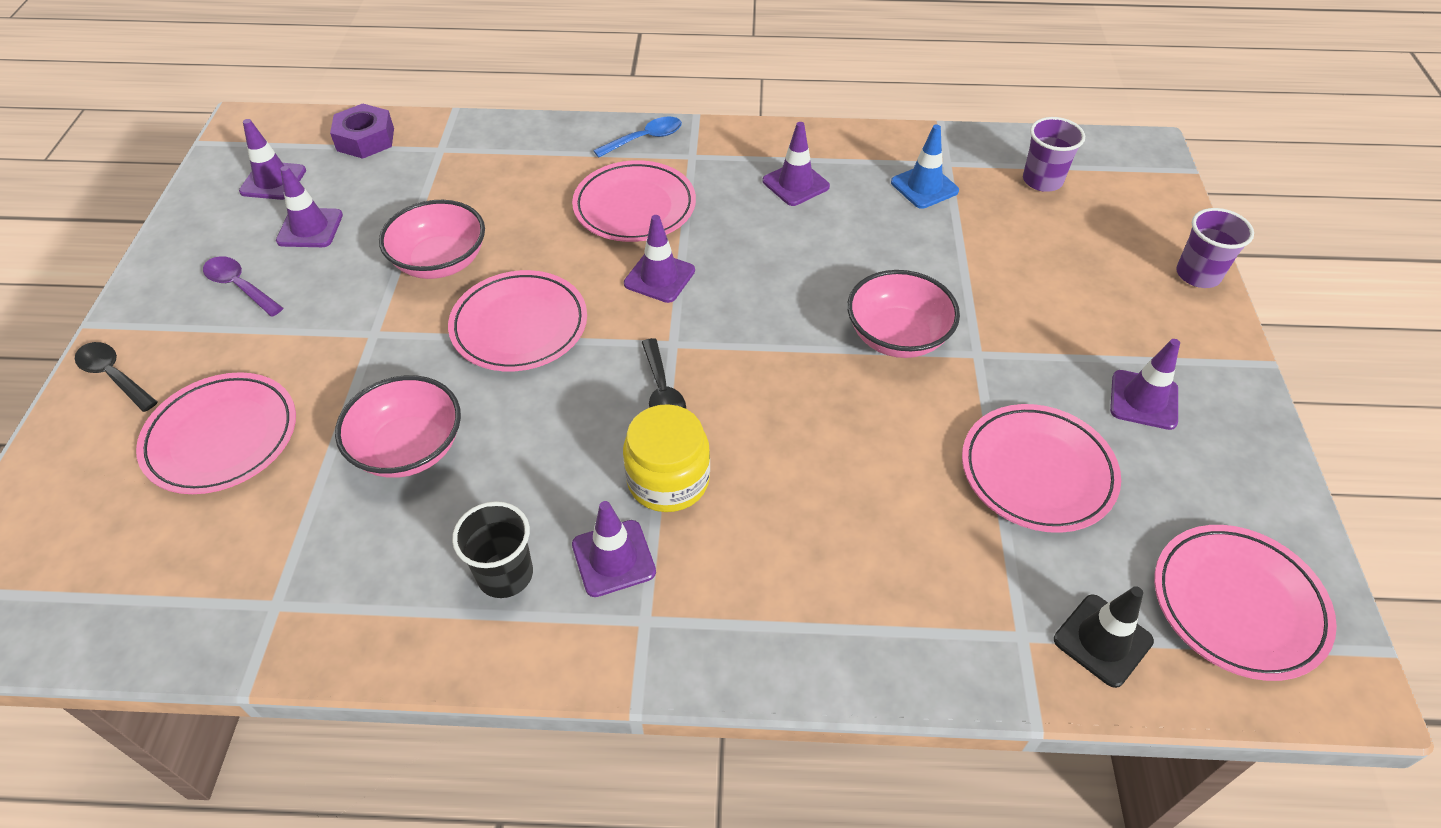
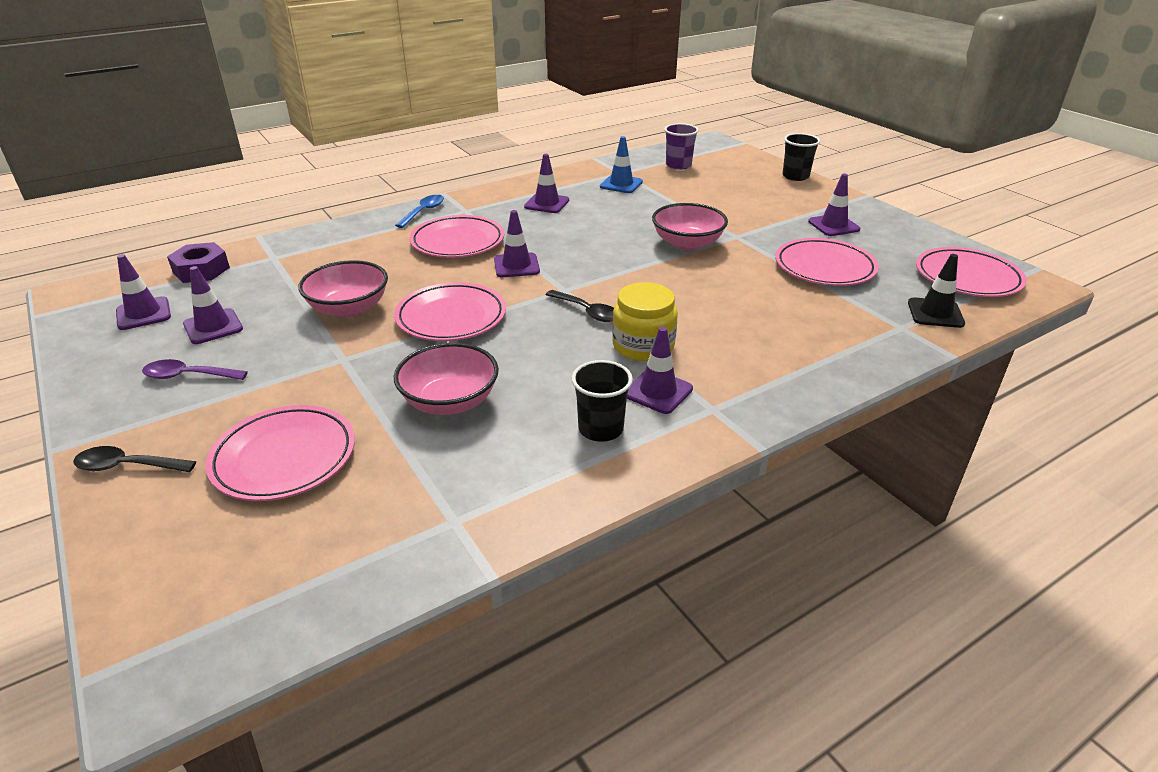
camera: 35 degrees left, 15 degrees down
purple cup [1176,208,1254,288] -> black cup [782,133,820,181]

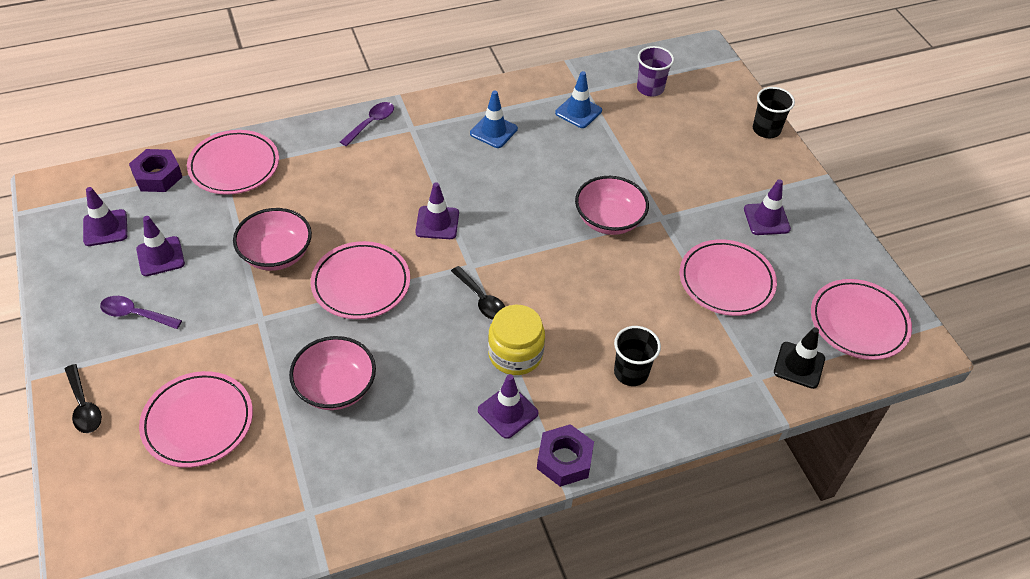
camera: 10 degrees right, 15 degrees up
black spoon [73,446,196,472] -> black spoon turned 135 degrees counterclockwise [65,364,102,433]
blue spoon [395,195,444,228] -> purple spoon [340,102,394,146]
pink plate [409,215,504,258] -> pink plate moved to [187,130,279,195]
purple traffic cone [524,154,569,213] -> blue traffic cone [470,91,518,148]
black cup [571,360,633,442] -> black cup moved to [614,326,661,386]
none -> purple nut [537,424,594,487]

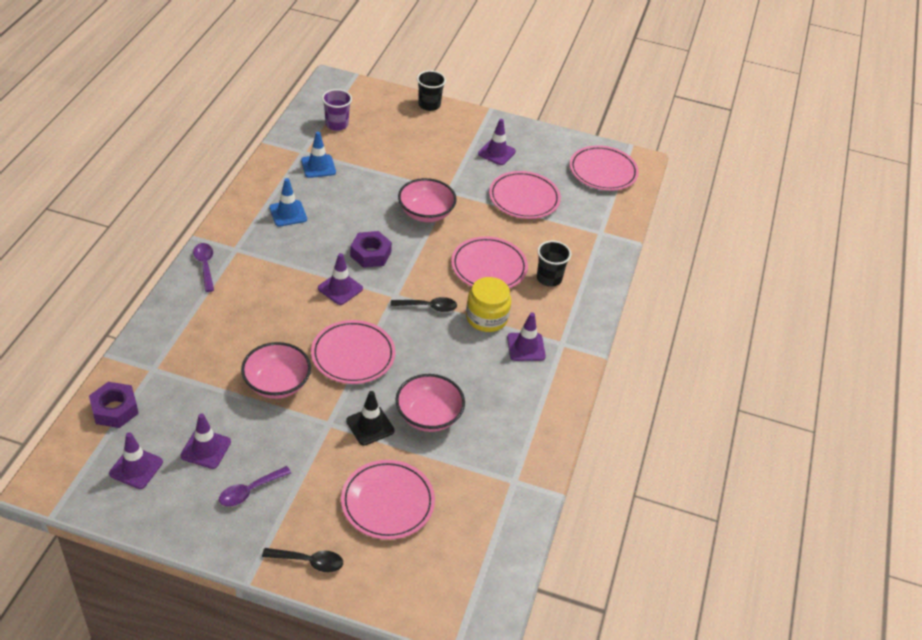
camera: 55 degrees left, 5 degrees down
pink plate [187,130,279,195] -> pink plate moved to [451,236,528,288]
purple nut [537,424,594,487] -> purple nut moved to [350,231,392,268]
black traffic cone [774,327,825,389] -> black traffic cone moved to [346,391,395,446]

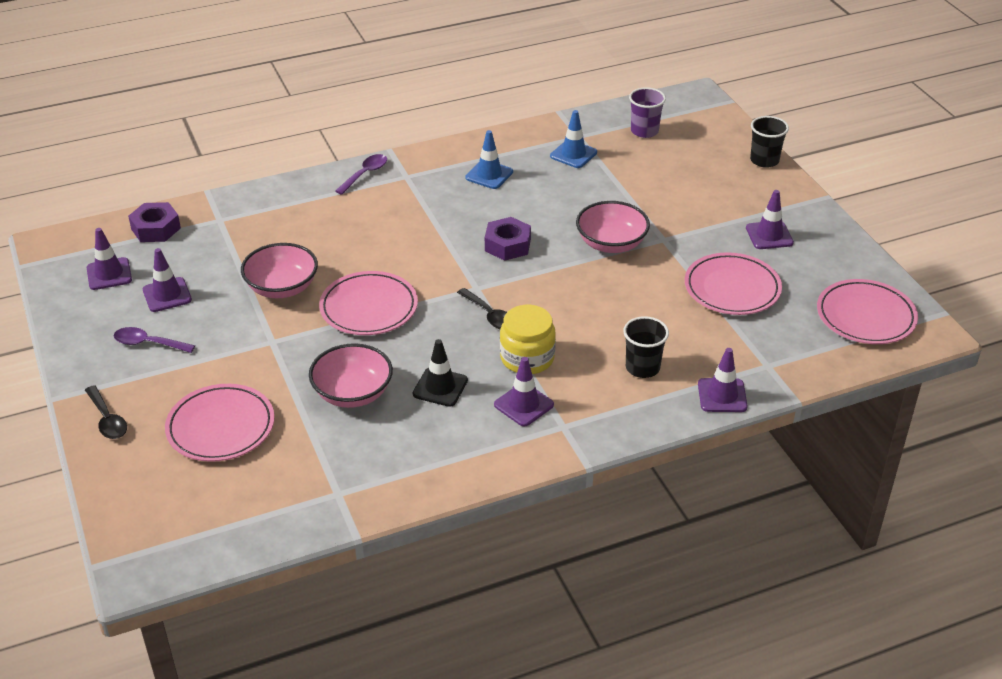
camera: 55 degrees right, 5 degrees down
purple traffic cone [318,253,363,305] -> purple traffic cone moved to [698,348,748,412]
black traffic cone [346,391,395,446] -> black traffic cone moved to [413,339,468,407]
pink plate [451,236,528,288] -> none

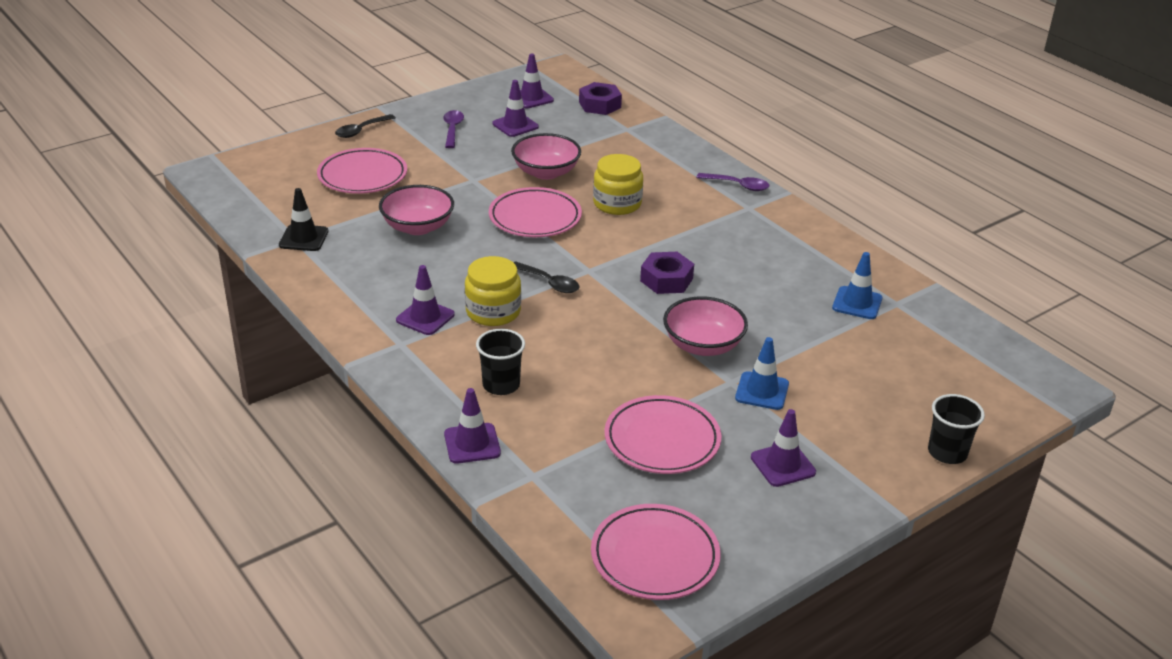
camera: 75 degrees right, 5 degrees down
black traffic cone [413,339,468,407] -> black traffic cone moved to [279,188,328,251]
black spoon [457,288,507,329] -> black spoon turned 90 degrees counterclockwise [513,261,579,293]
blue traffic cone [465,130,513,189] -> blue traffic cone moved to [735,337,789,410]
purple cup [629,87,666,138] -> none
none -> yellow jar [593,154,643,215]

